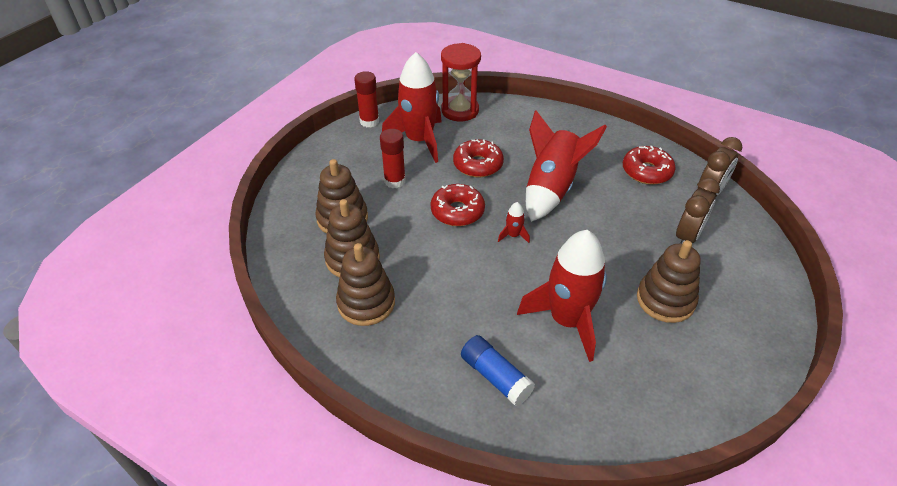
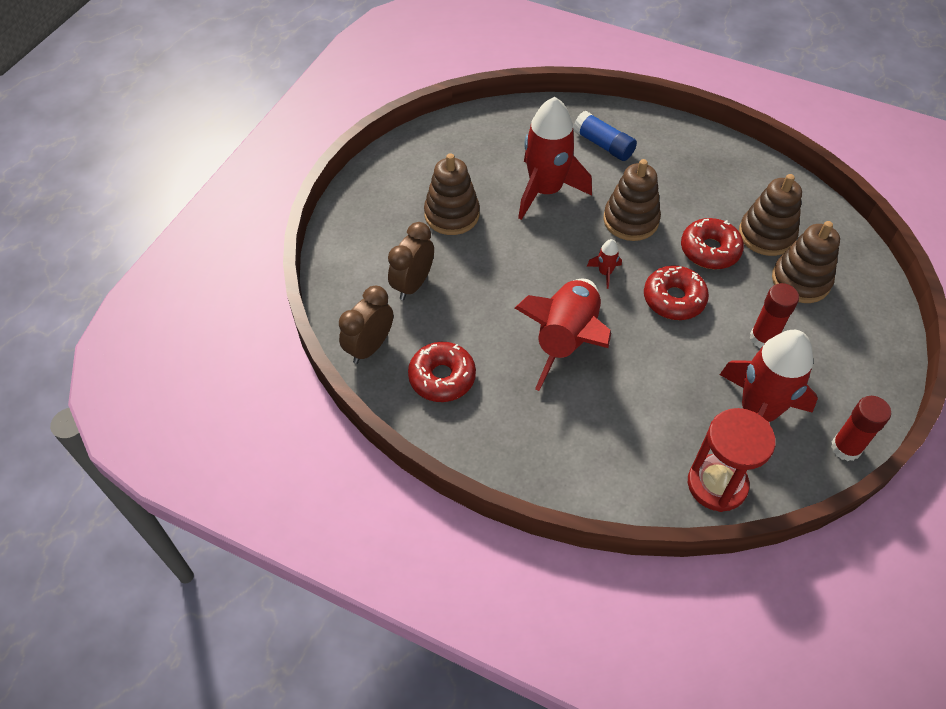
camera: 175 degrees right, 10 degrees up
brown stacking toy [336,243,395,326] -> brown stacking toy moved to [603,159,661,241]
red donut [453,139,504,177] -> red donut moved to [681,218,744,269]

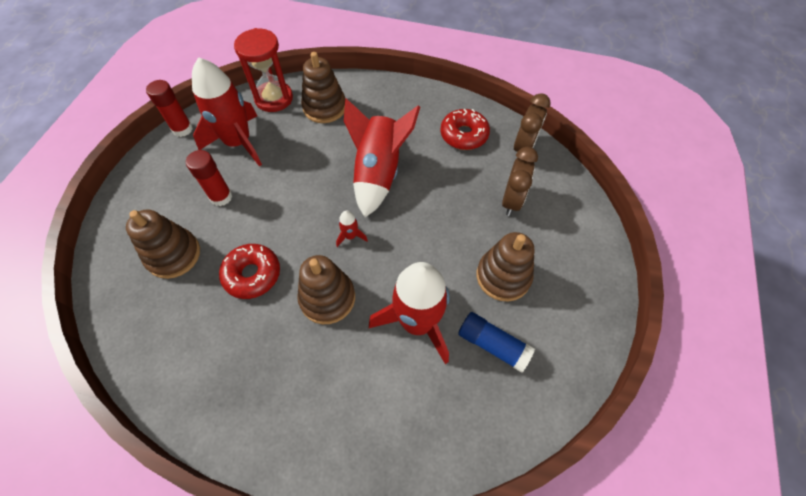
camera: 170 degrees right, 5 degrees up
blue glue stick [573,111,637,161] -> blue glue stick moved to [458,312,535,373]
red donut [644,265,709,320] -> none
brown stacking toy [739,174,802,256] -> brown stacking toy moved to [301,52,345,123]

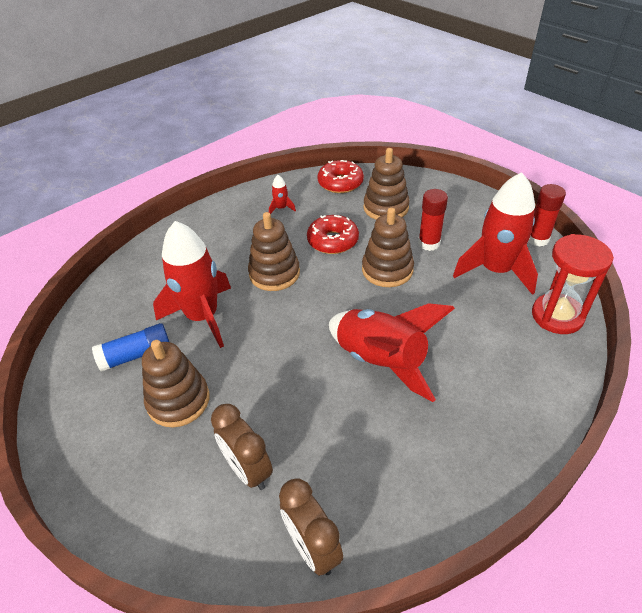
camera: 125 degrees right, 15 degrees down
brown stacking toy [301,52,345,123] -> brown stacking toy moved to [362,208,414,287]
red rocket [336,210,368,247] -> red rocket moved to [269,175,296,214]
red donut [440,109,490,150] -> red donut moved to [318,160,364,193]

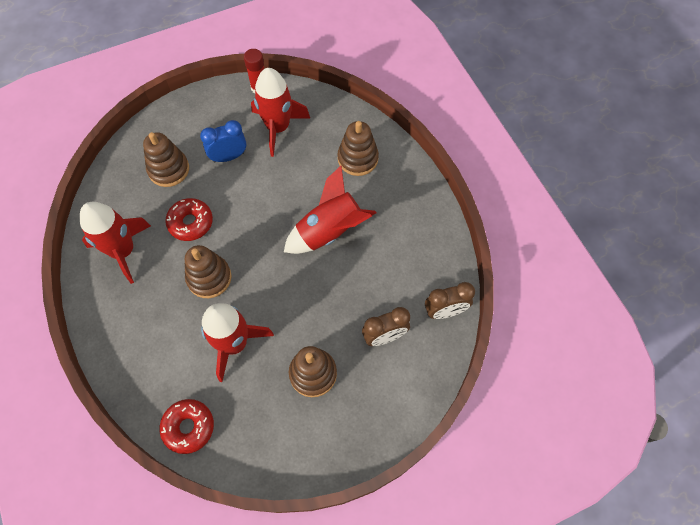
camera: 75 degrees left, 20 degrees up
blue glue stick [92,323,169,372] -> none
red rocket [269,175,296,214] -> red rocket [80,202,151,284], size x2.49
red donut [318,160,364,193] -> red donut moved to [160,399,214,454]
brown stacking toy [362,208,414,287] -> brown stacking toy moved to [338,121,379,176]
red glue stick [418,189,448,251] -> blue clock [200,120,246,163]
red hourglass [532,234,614,334] -> none

